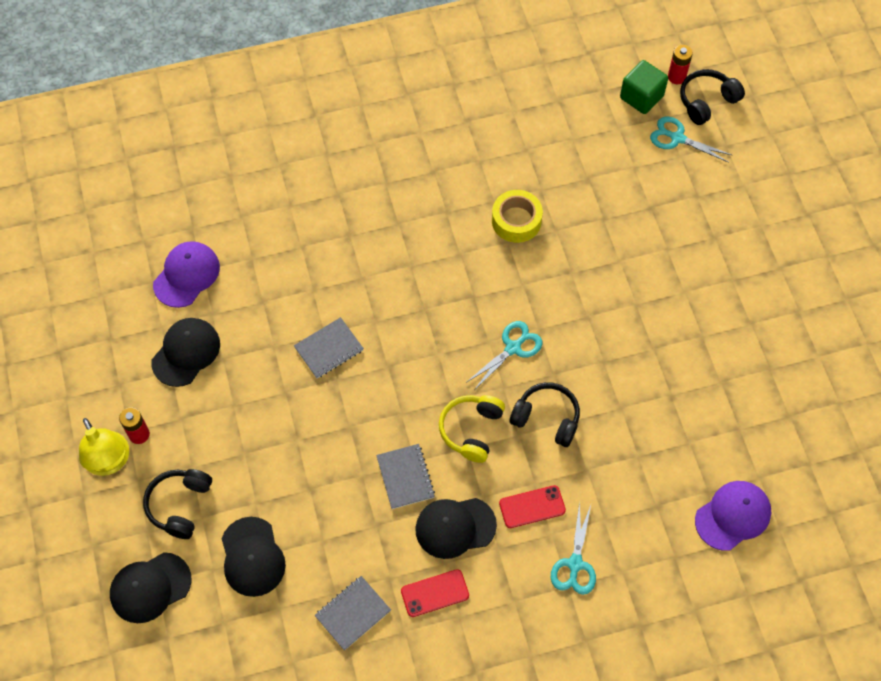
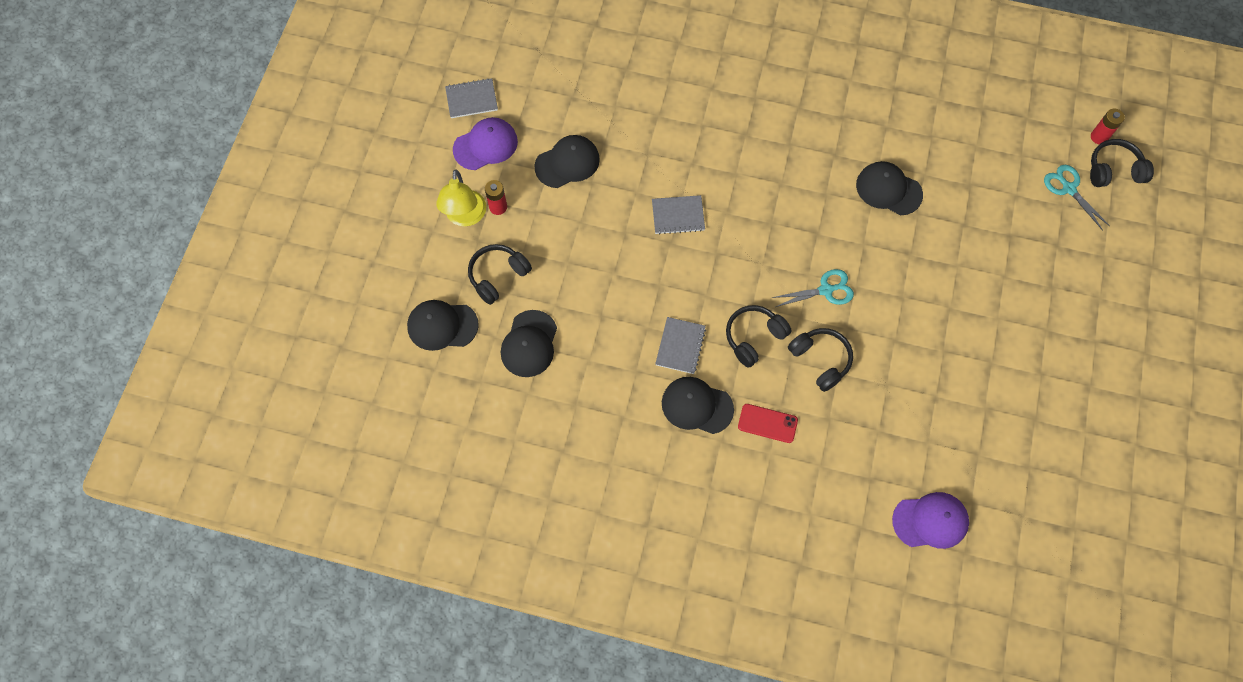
camera: 30 degrees right, 5 degrees up
purple cap [153,241,220,308] -> purple cap moved to [453,117,518,170]
grey notebook [314,576,391,651] -> grey notebook moved to [445,78,498,118]
red phone [401,569,469,617] -> none
yellow headphones [439,395,505,463] -> black headphones [726,305,792,368]
yellow tape [492,190,543,243] -> black cap [856,161,923,215]
turquoise scissors [551,502,596,595] -> none
green cube [620,60,668,114] -> none

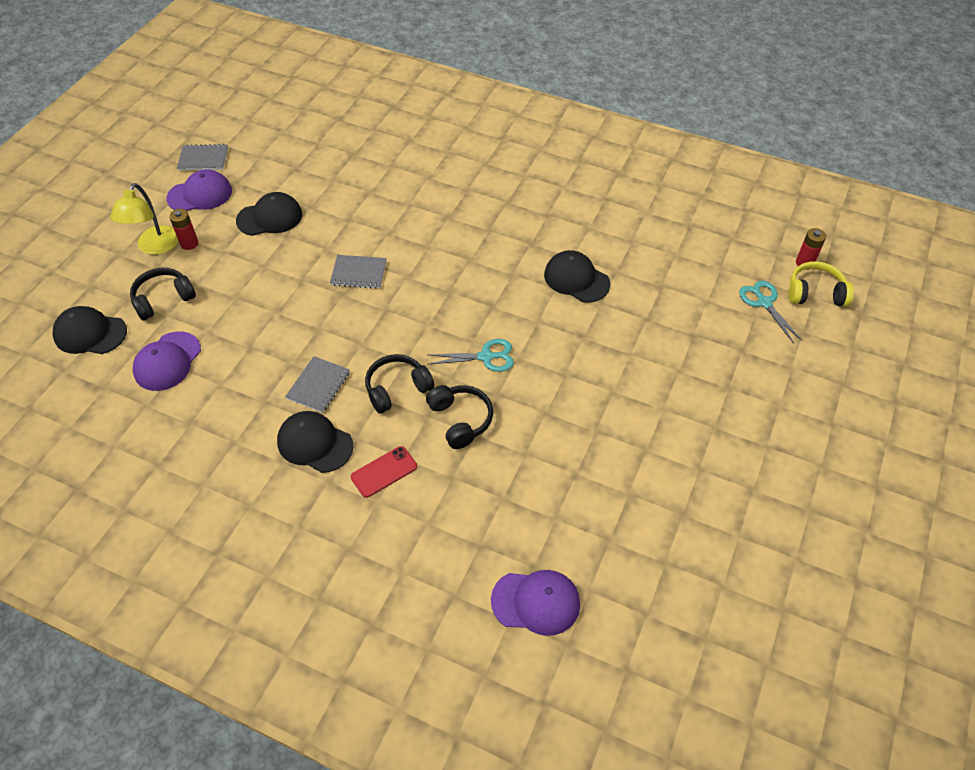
camera: 10 degrees right, 15 degrees down
black cap [501,310,557,377] -> purple cap [133,331,201,391]
red phone [738,404,798,443] -> red phone turned 60 degrees counterclockwise [351,446,417,498]
black headphones [1090,139,1154,187] -> yellow headphones [789,261,854,307]

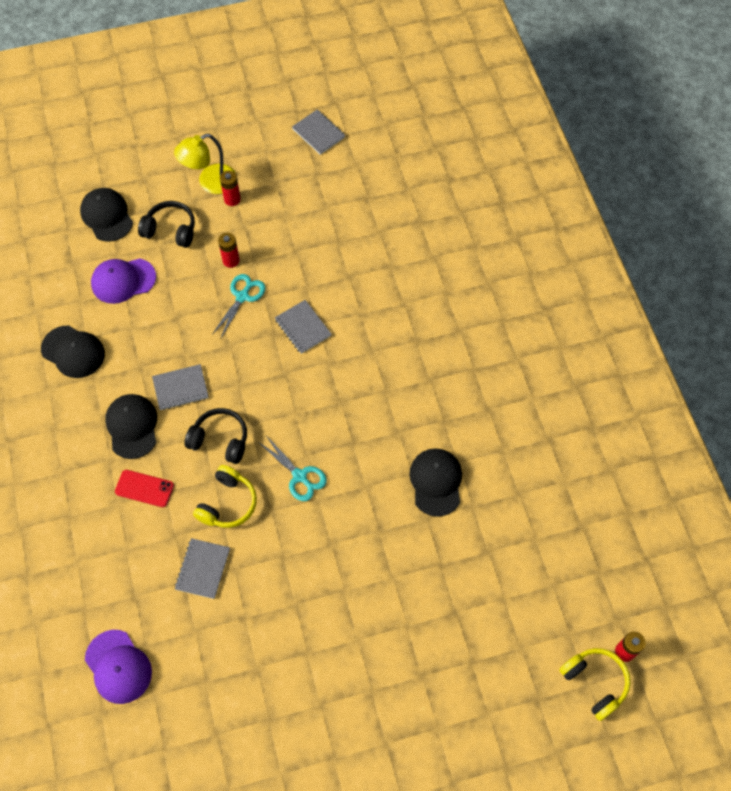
camera: 50 degrees right, 10 degrees up
purple cap [166,169,232,211] -> none
black cap [236,192,302,236] -> black cap moved to [41,325,105,378]
black headphones [426,385,493,449] -> yellow headphones [193,465,257,528]
turquoise scissors [739,281,802,344] -> turquoise scissors moved to [213,274,266,338]
none -> grey notebook [175,538,230,599]
none -> red battery [218,233,240,268]

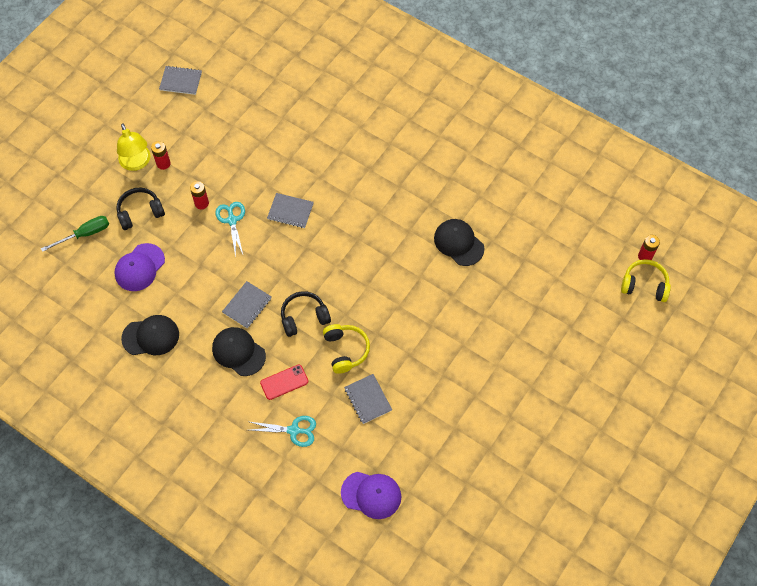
camera: 40 degrees left, 0 degrees up
black cap [80,188,133,242] -> green screwdriver [41,216,109,252]
yellow lamp [174,134,236,194] -> yellow lamp turned 45 degrees counterclockwise [117,124,150,171]
turquoise scissors [260,437,327,501] -> turquoise scissors moved to [250,416,316,447]

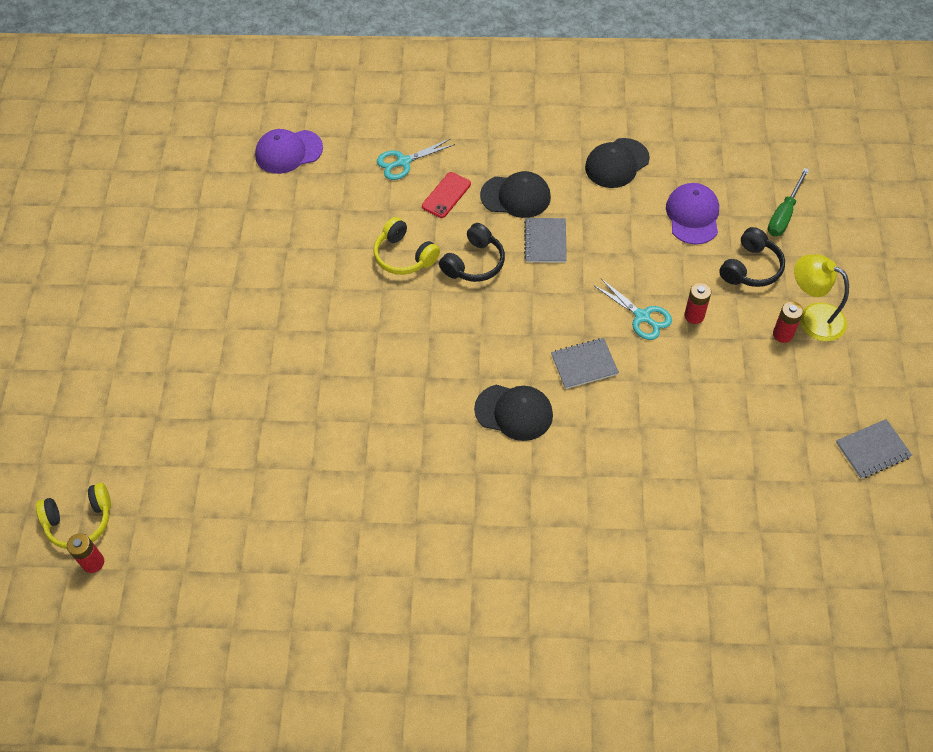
camera: 150 degrees right, 5 degrees down
grey notebook [344,374,392,424] -> none
black cap [434,219,484,266] -> black cap moved to [474,385,553,441]

